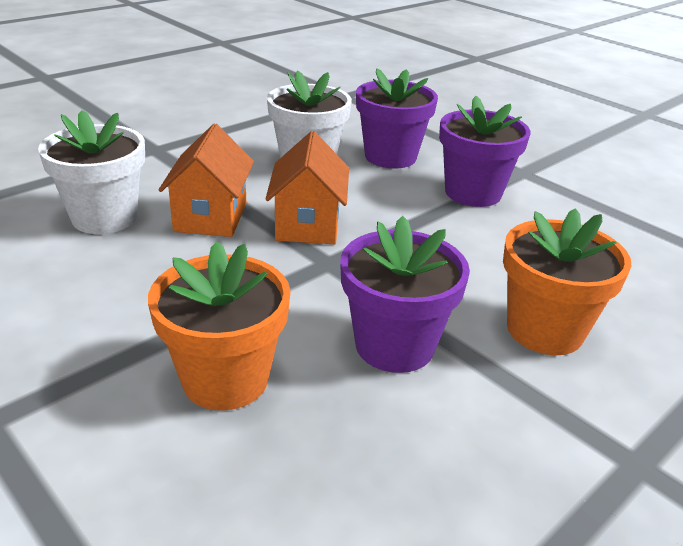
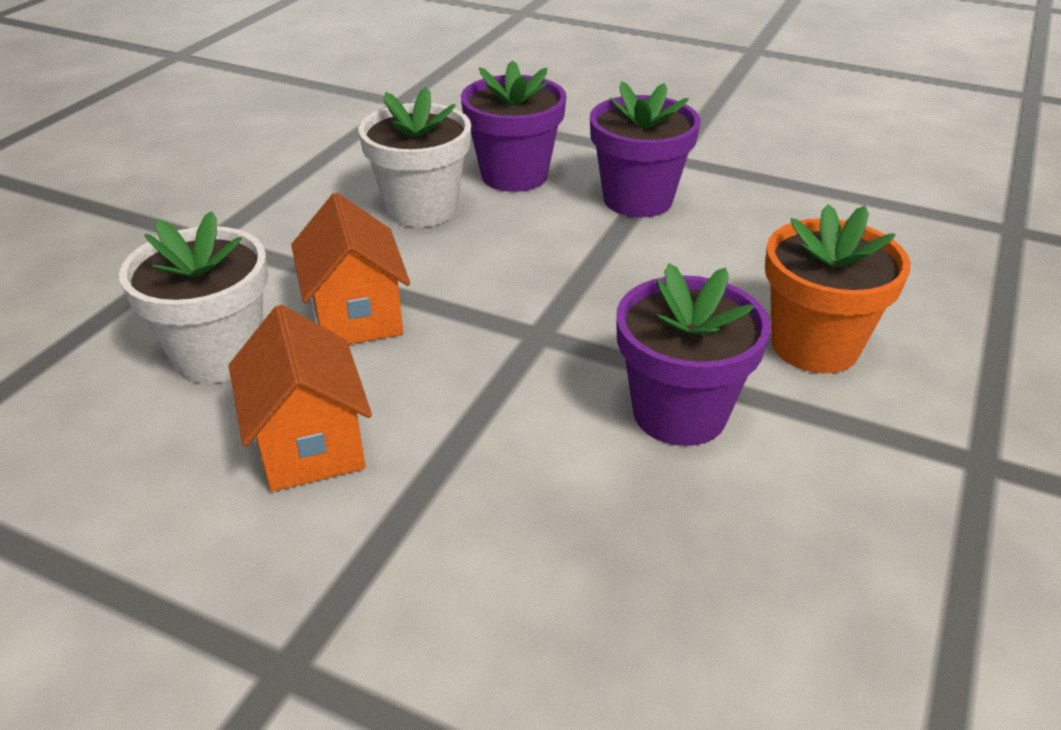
camera: 20 degrees left, 5 degrees up
orange flower pot [148,242,291,410] -> none
orange house [265,131,349,244] -> orange house moved to [228,305,372,492]

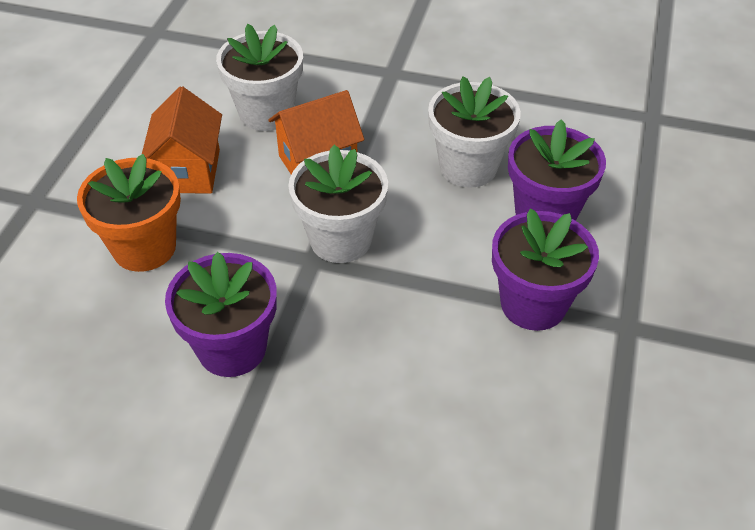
camera: 80 degrees right, 10 degrees up
orange house [228,305,372,492] -> orange house turned 60 degrees counterclockwise [142,87,222,193]
orange flower pot [765,204,911,374] -> orange flower pot moved to [77,154,181,272]
none -> white flower pot [288,145,388,263]

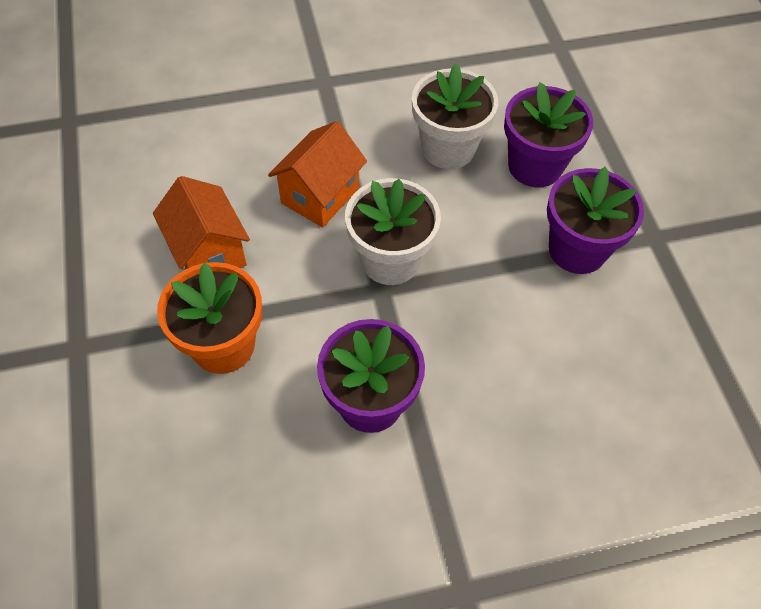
camera: 30 degrees left, 10 degrees up
white flower pot [216,24,303,131] -> none

